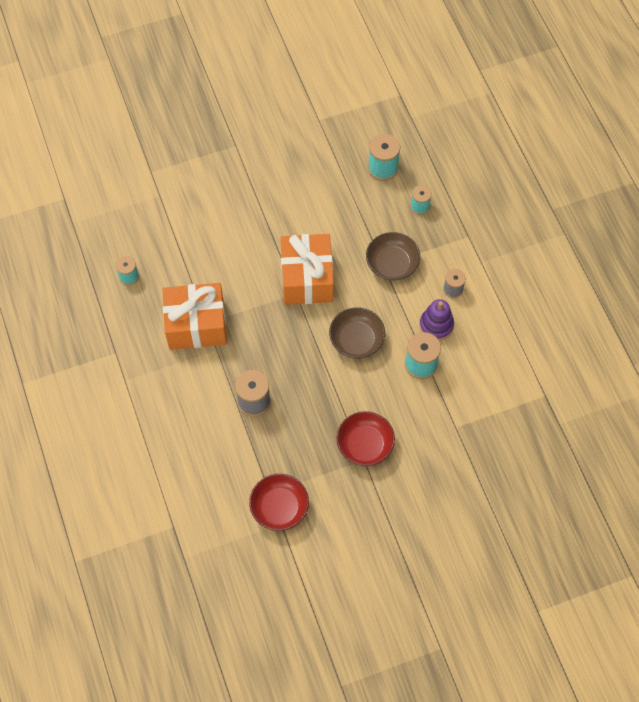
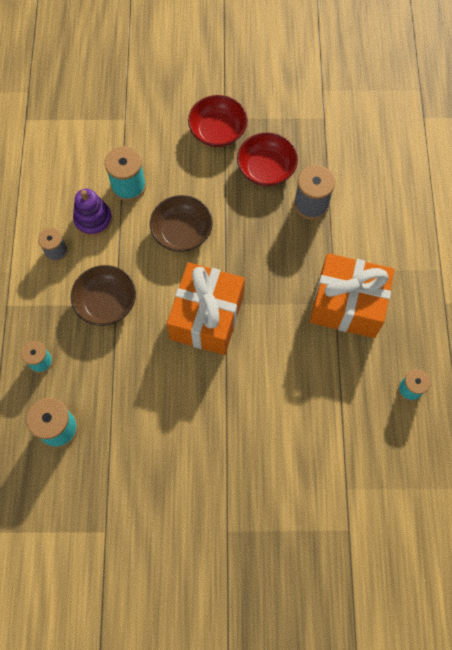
camera: 160 degrees left, 5 degrees up
red bowl [249,474,309,531] -> red bowl moved to [237,133,298,186]

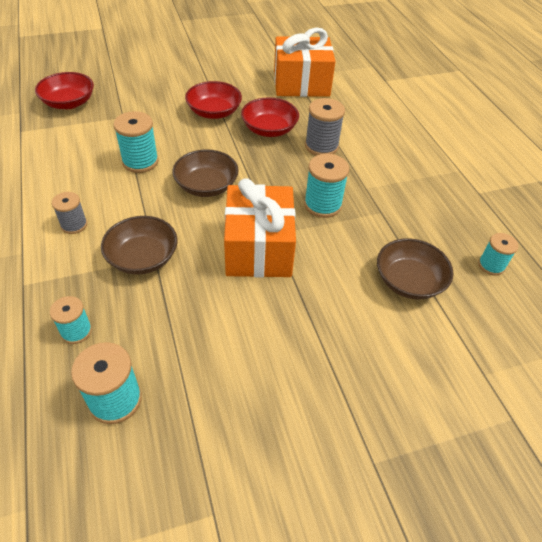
camera: 20 degrees left, 20 degrees down
purple stacking toy [73,189,112,237] -> none
orange gift [310,253,395,338] -> orange gift moved to [274,27,335,97]
none -> red bowl [35,72,94,109]
none -> turquoise spool [304,154,349,218]
none -> brown bowl [377,238,454,299]

